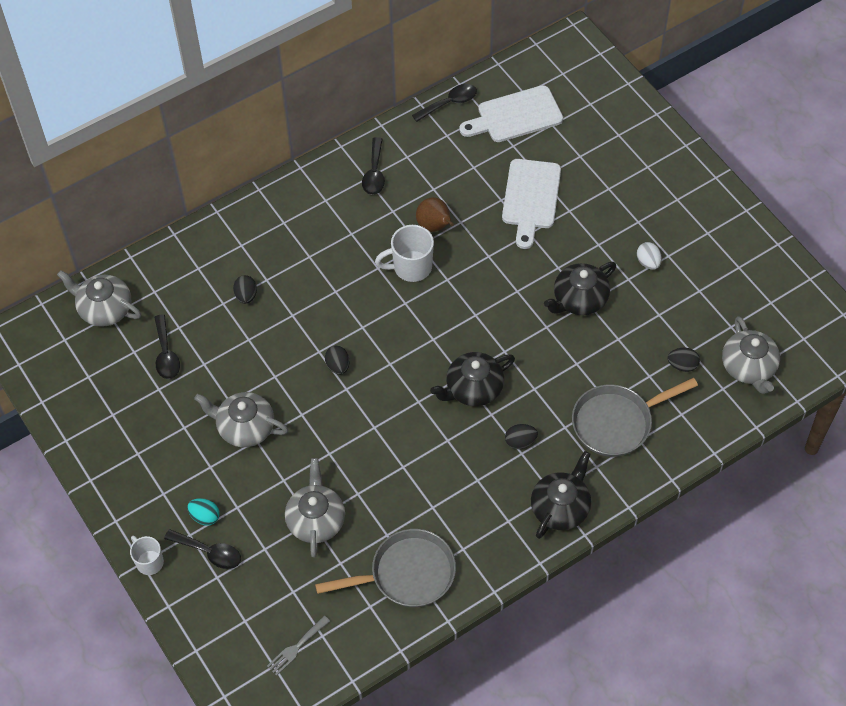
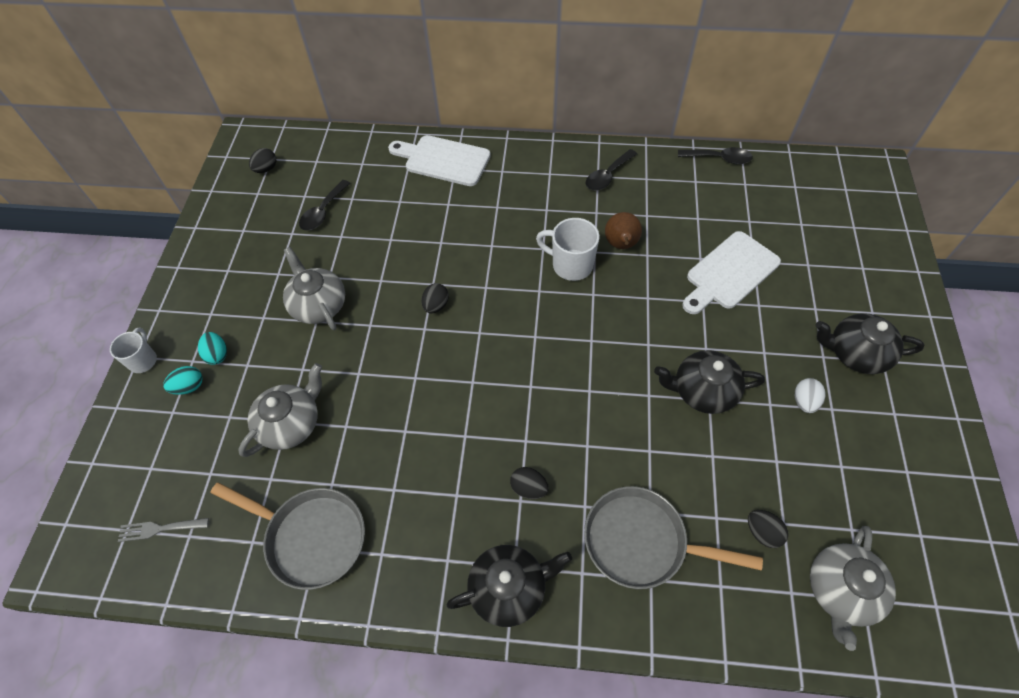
camera: 40 degrees right, 0 degrees up
grey teapot [57,270,141,327] -> none
black spoon [164,529,241,569] -> turquoise egg [163,366,203,395]
black egg [233,275,257,304] -> black egg moved to [249,148,276,173]
black teapot [430,352,515,406] -> black teapot moved to [816,313,924,374]
white cutting board [459,85,563,142] -> white cutting board moved to [388,135,491,186]

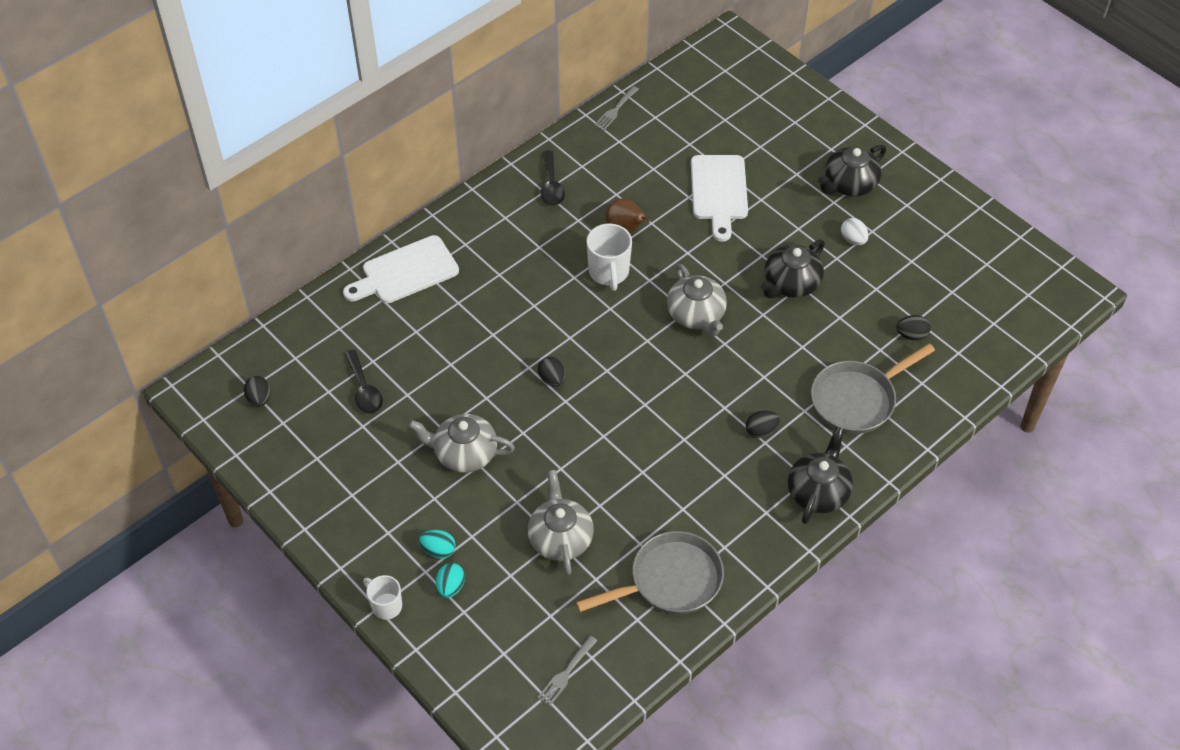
camera: 50 degrees left, 5 degrees down
white mug [536,218,600,281] -> white mug turned 75 degrees counterclockwise [587,224,632,291]
black spoon [678,147,753,164] -> grey fork [594,86,639,130]
grey teapot [810,526,896,651] -> grey teapot moved to [667,264,727,336]

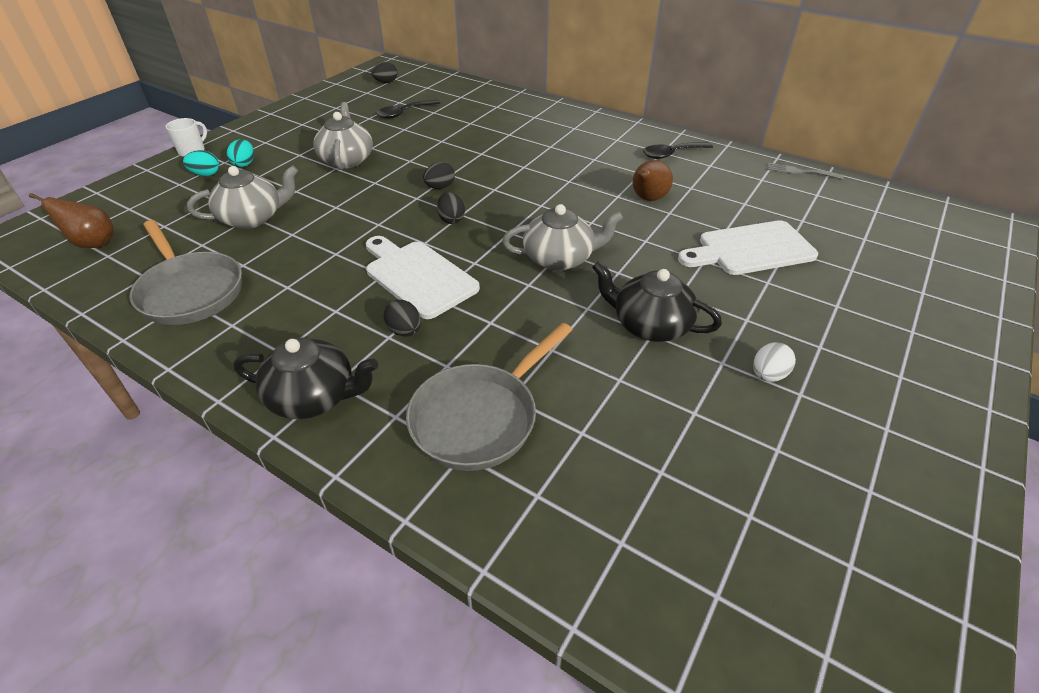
camera: 75 degrees right, 10 degrees down
white cutting board [343,235,459,303] -> white cutting board moved to [366,236,480,319]
grey fork [537,636,597,706] -> brown pear [29,193,114,248]
white mug [587,224,632,291] -> none
grey teapot [667,264,727,336] -> grey teapot turned 150 degrees counterclockwise [502,204,623,271]
grey pan [811,343,935,434] -> grey pan turned 90 degrees counterclockwise [406,323,572,471]
black teapot [818,145,886,196] -> none
black egg [896,315,931,340] -> black egg moved to [437,192,465,224]

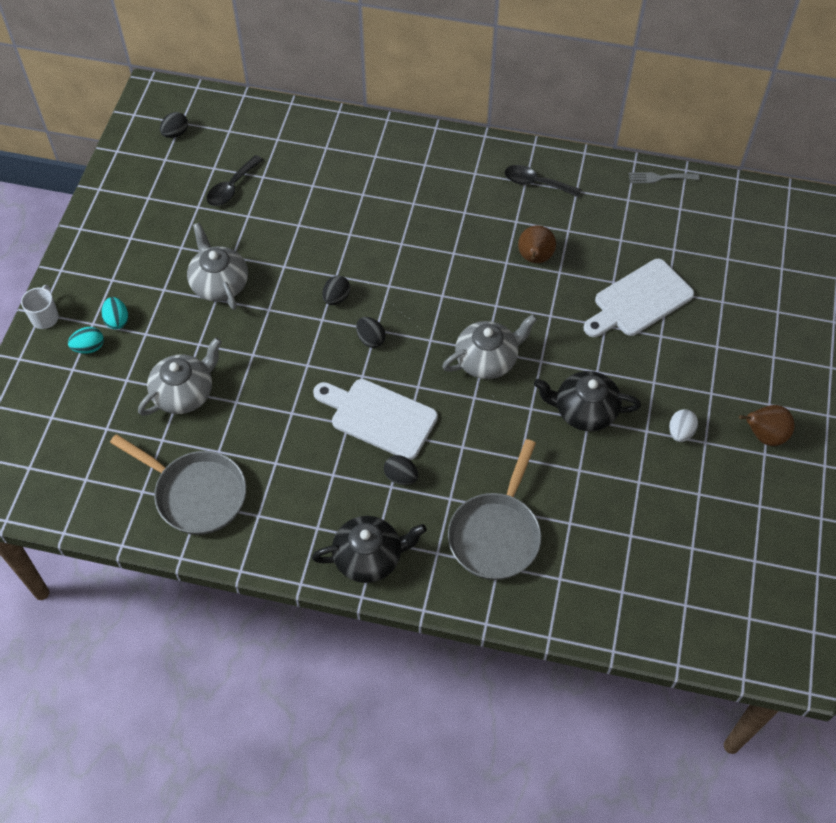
camera: 20 degrees left, 15 degrees up
brown pear [29,193,114,248] -> brown pear moved to [739,405,795,446]
black spoon [643,142,713,159] -> black spoon turned 60 degrees clockwise [505,165,581,197]

